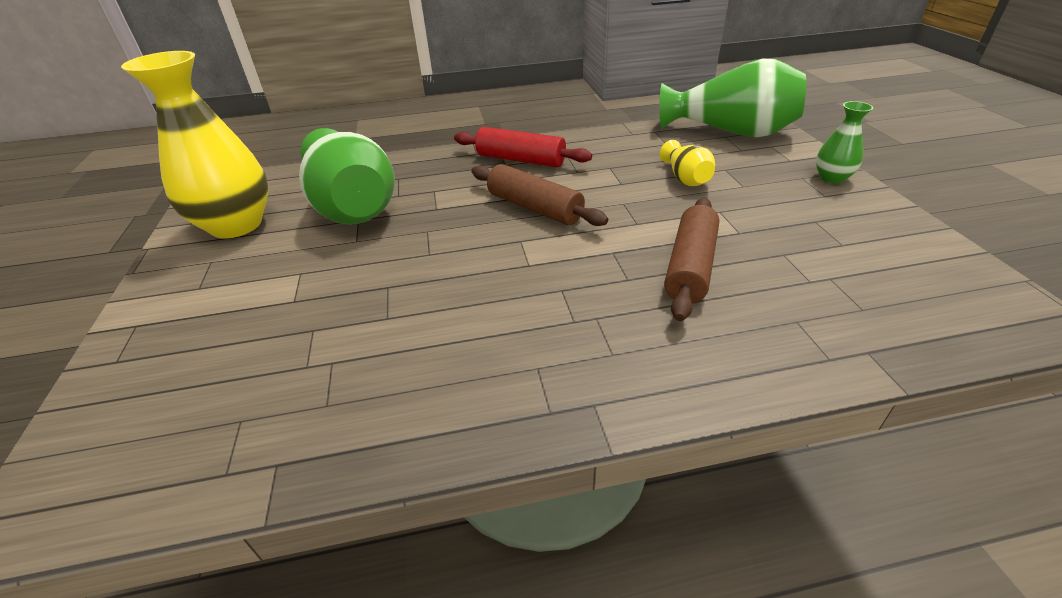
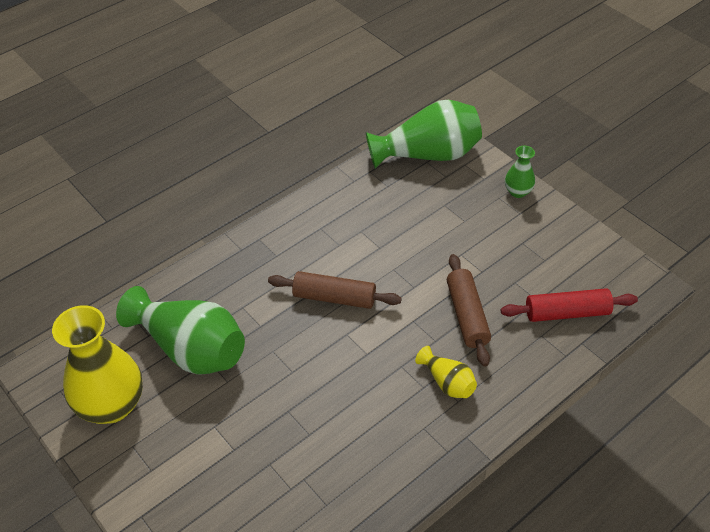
camera: 30 degrees left, 10 degrees up
red rolling pin [454,127,592,167] -> red rolling pin moved to [501,288,638,322]
yellow vase [660,140,715,186] -> yellow vase moved to [415,346,477,398]

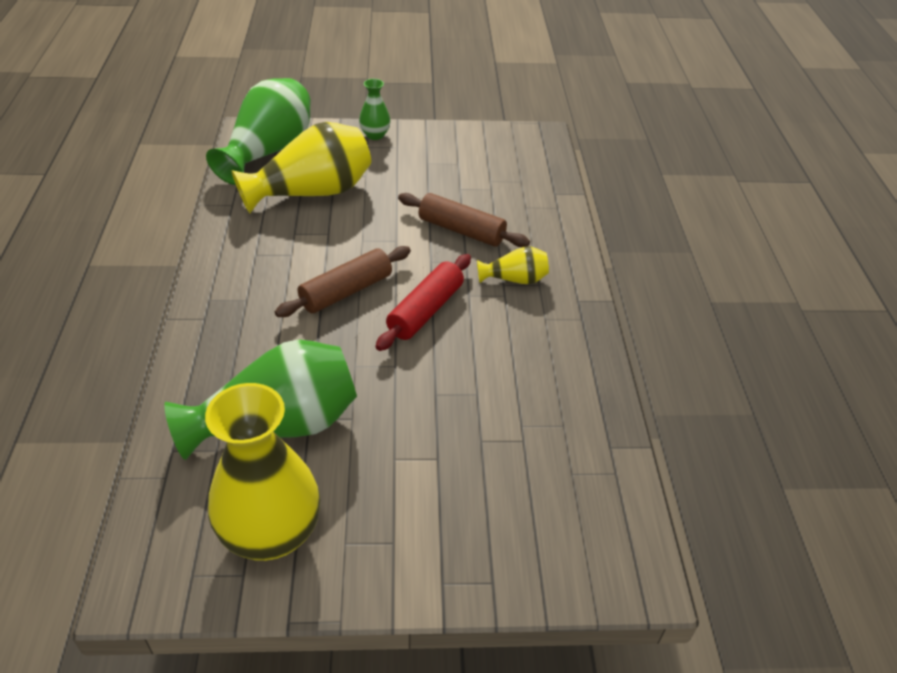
camera: 55 degrees left, 5 degrees down
red rolling pin [501,288,638,322] -> red rolling pin moved to [375,254,471,351]
none -> yellow vase [231,122,371,213]

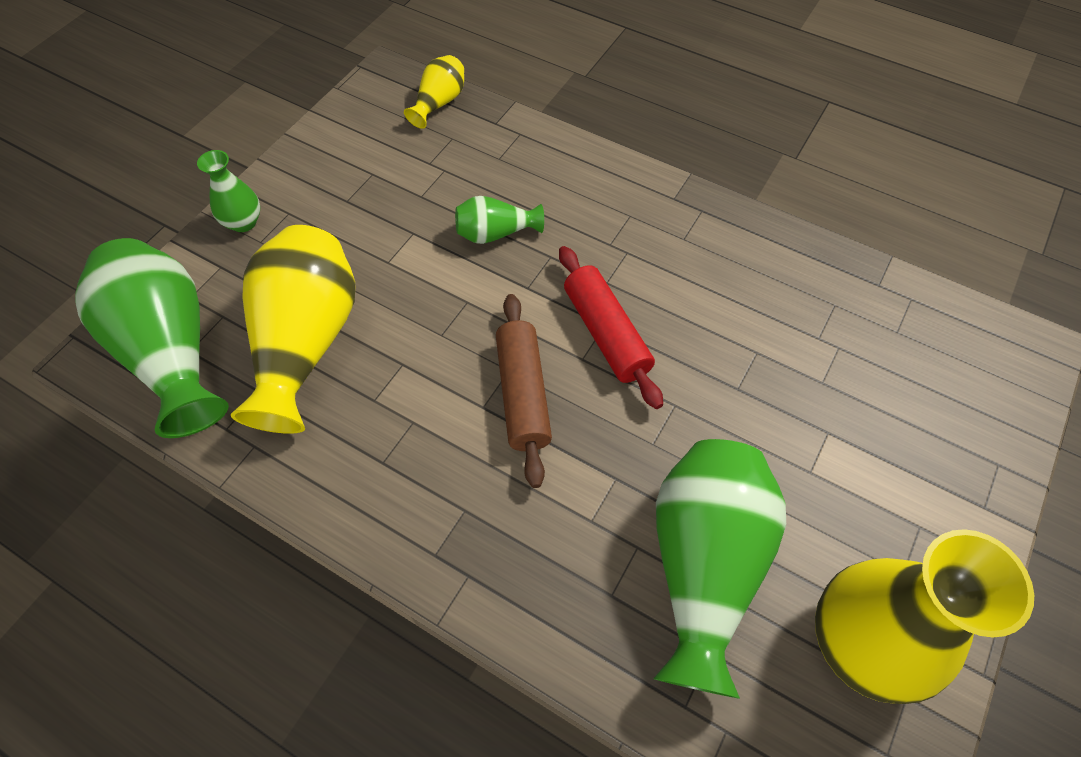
camera: 55 degrees left, 15 degrees up
brown rolling pin [398,193,530,247] -> green vase [455,196,544,244]
yellow vase [477,246,549,284] -> yellow vase moved to [404,55,464,129]

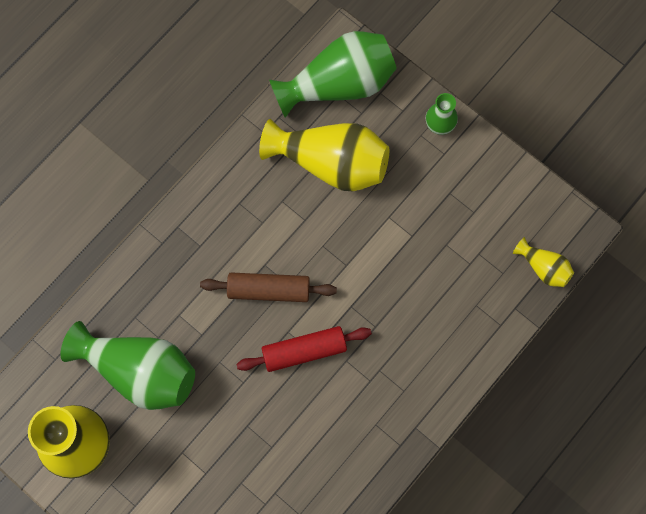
camera: 100 degrees right, 15 degrees up
green vase [455,196,544,244] -> none

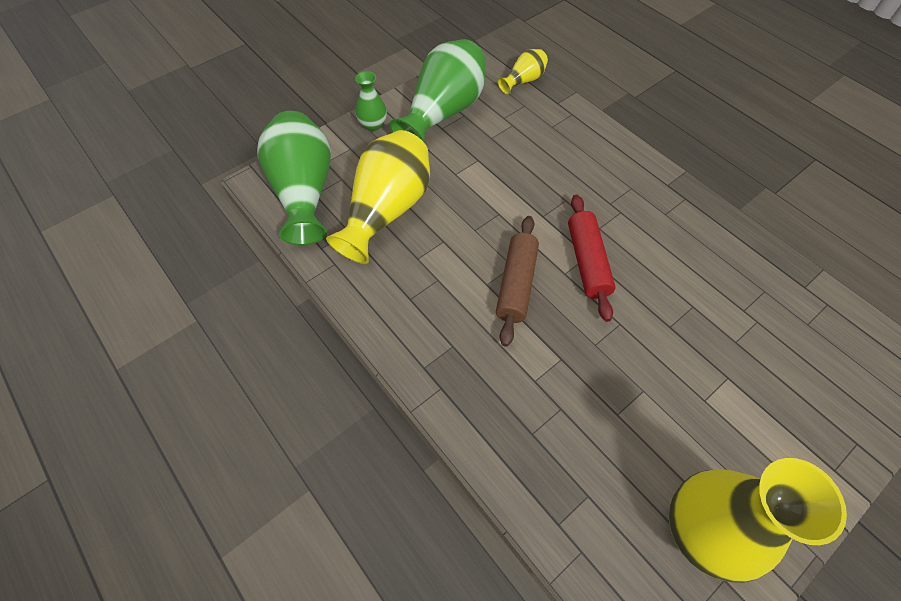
camera: 80 degrees left, 15 degrees down
green vase [60,321,195,410] -> green vase moved to [390,39,485,143]

